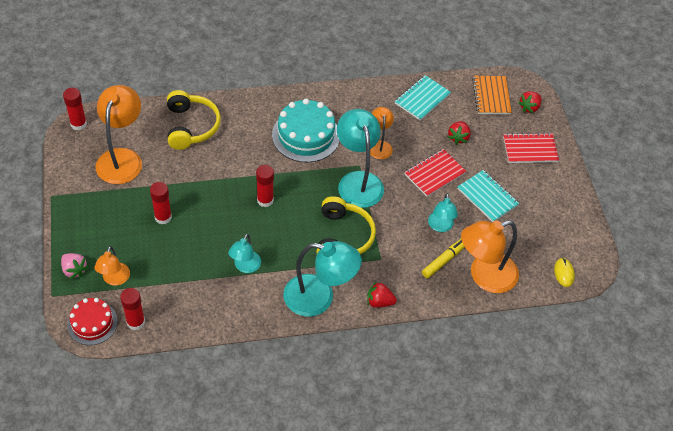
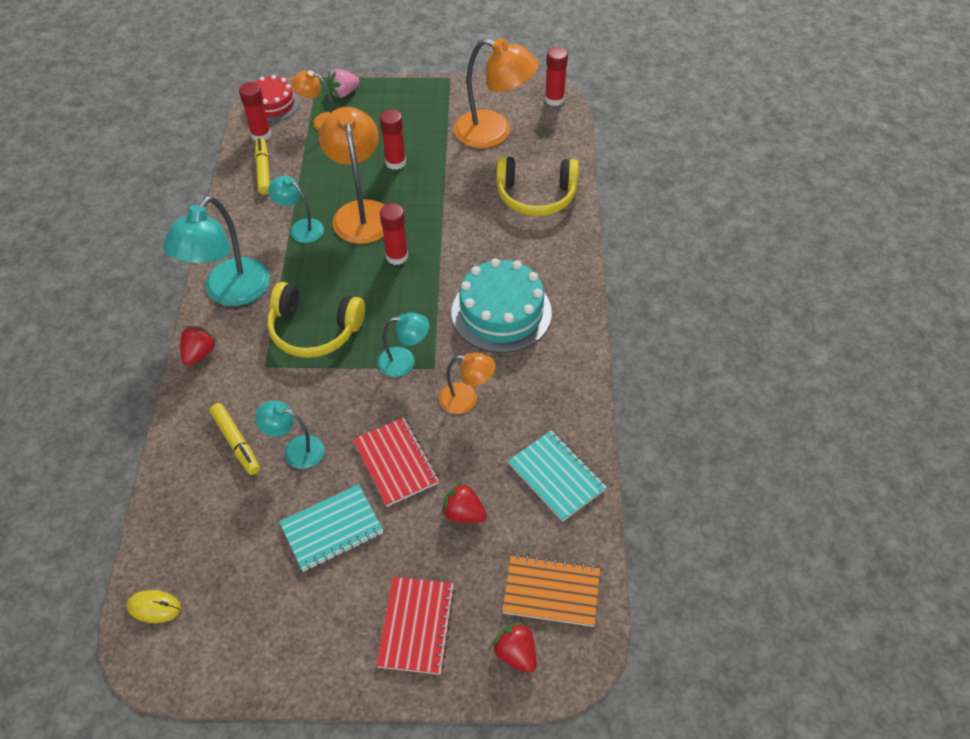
camera: 105 degrees right, 0 degrees up
turquoise lamp [337,109,384,208] -> turquoise lamp [378,312,429,377], size x0.55
orange lamp [461,220,519,293] -> orange lamp moved to [318,107,384,244]
none -> yellow marker [255,138,270,195]

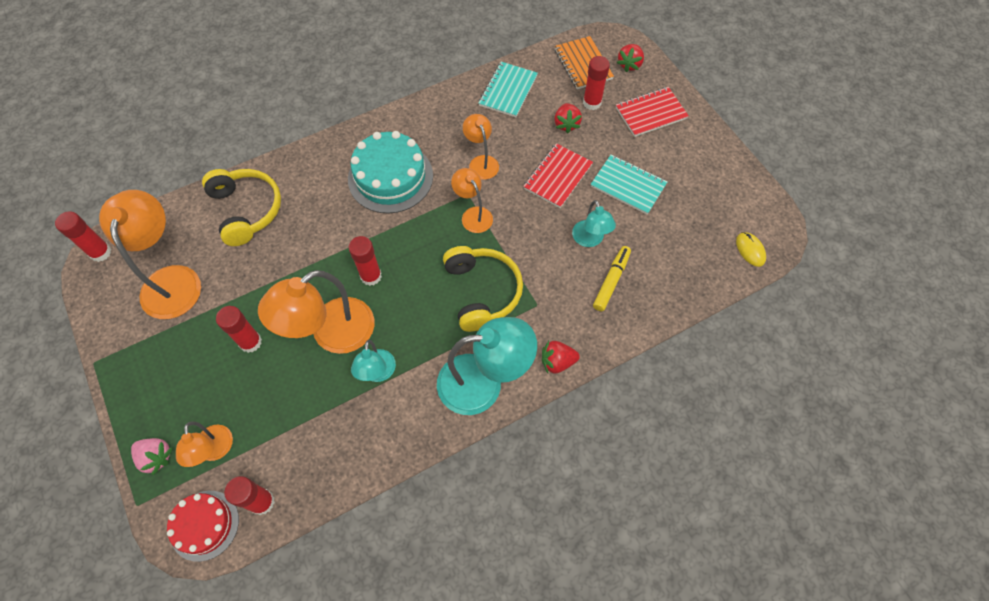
camera: 120 degrees left, 10 degrees up
yellow marker [255,138,270,195] -> none
turquoise lamp [378,312,429,377] -> orange lamp [451,168,493,233]
none -> red glue stick [583,56,610,110]

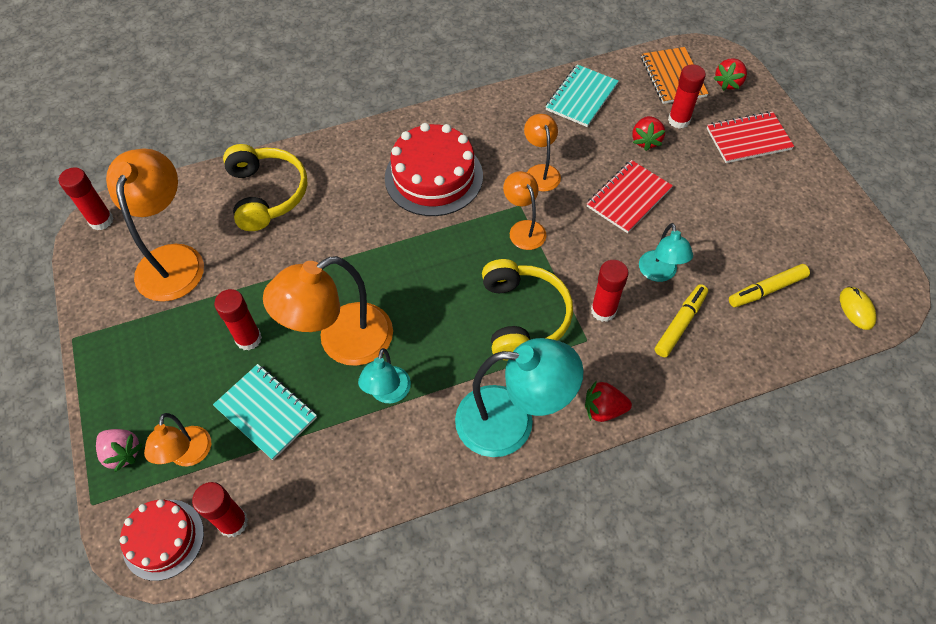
camera: 10 degrees right, 5 degrees down
turquoise cake [348,131,433,213] -> red cake [385,123,483,216]
red glue stick [348,236,382,286] -> red glue stick moved to [591,260,629,322]
turquoise notebook [590,155,668,215] -> turquoise notebook moved to [213,364,317,460]
none -> yellow marker [729,264,810,307]

